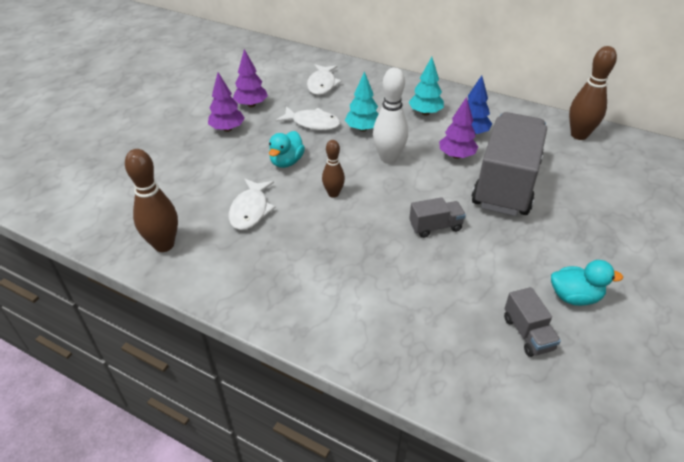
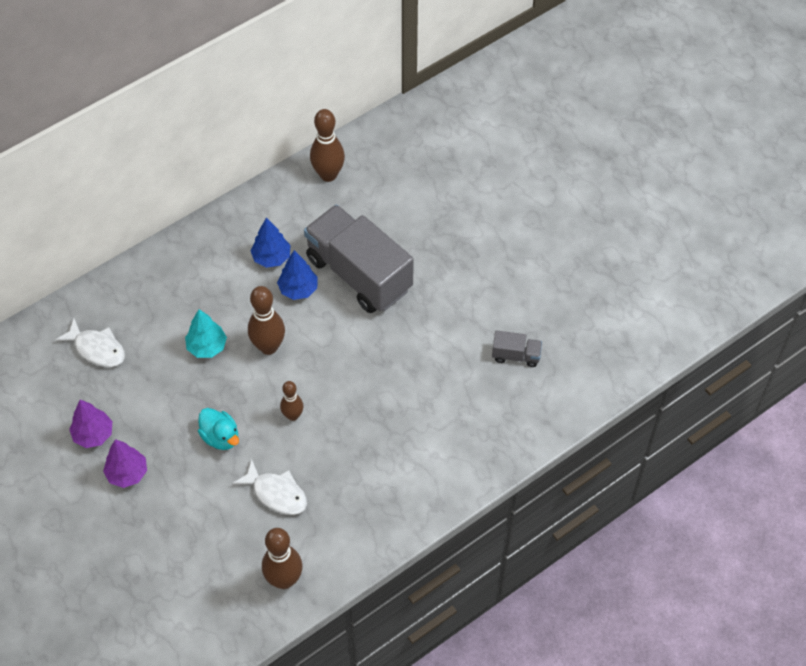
camera: 65 degrees left, 15 degrees up
white fish [275,106,341,130] -> none
white bowling pin [373,68,408,164] -> brown bowling pin [248,286,285,355]
turquoise tree [409,57,444,115] -> none
grey truck [409,197,466,238] -> none
purple tree [439,97,478,159] -> blue tree [277,250,318,300]
turquoise duck [551,260,623,306] -> none

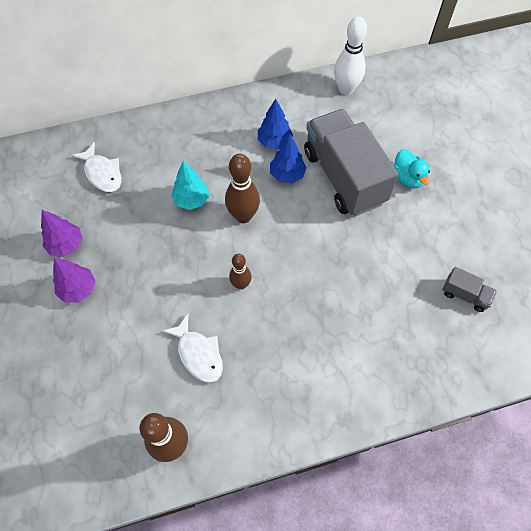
camera: 20 degrees right, 5 degrees up
turquoise duck [198,408,239,450] -> turquoise duck moved to [394,149,430,189]
brown bowling pin [310,109,345,182] -> white bowling pin [334,16,367,95]

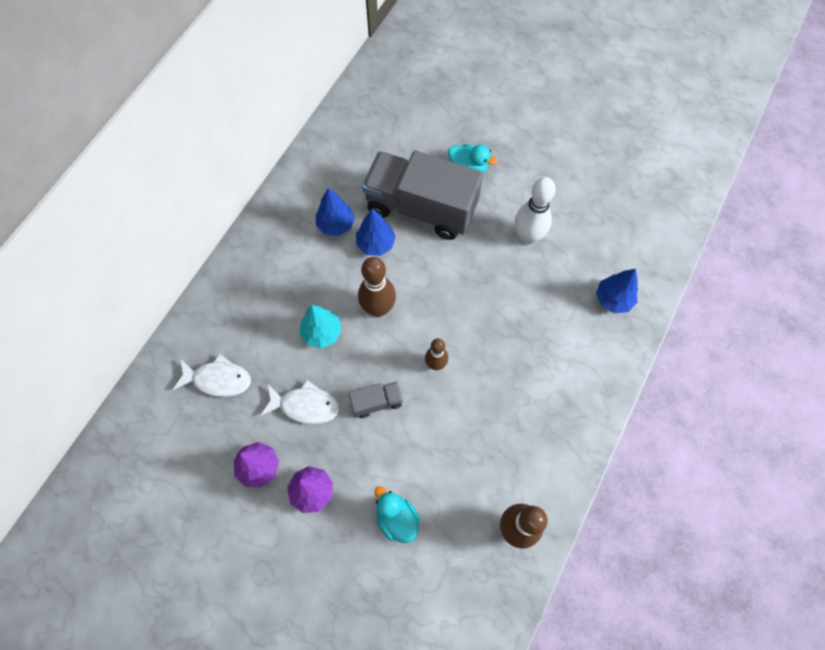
camera: 45 degrees left, 5 degrees up
white fish [163,314,223,383] -> white fish moved to [261,380,340,424]
white bowling pin [334,16,367,95] -> white bowling pin moved to [515,177,556,245]
grey truck [443,267,497,312] -> grey truck moved to [349,381,403,418]
none -> turquoise duck [375,486,420,543]
none -> blue tree [596,269,638,313]

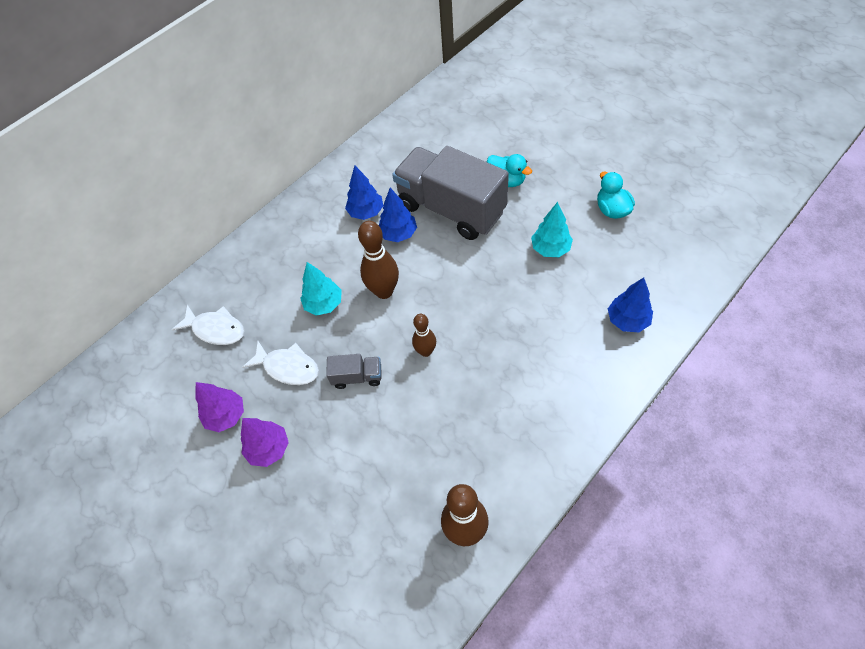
camera: 20 degrees right, 10 degrees down
turquoise duck [375,486,420,543] -> turquoise duck moved to [597,172,635,219]
white bowling pin [515,177,556,245] -> turquoise tree [531,202,573,257]

